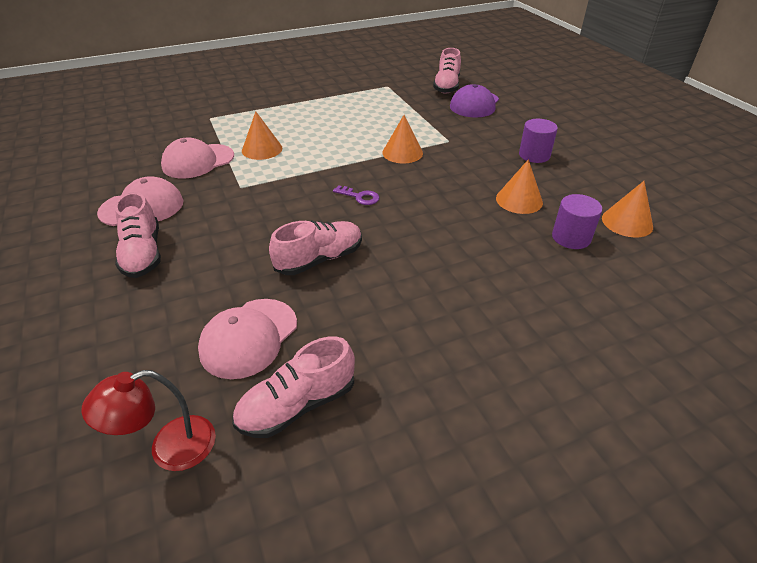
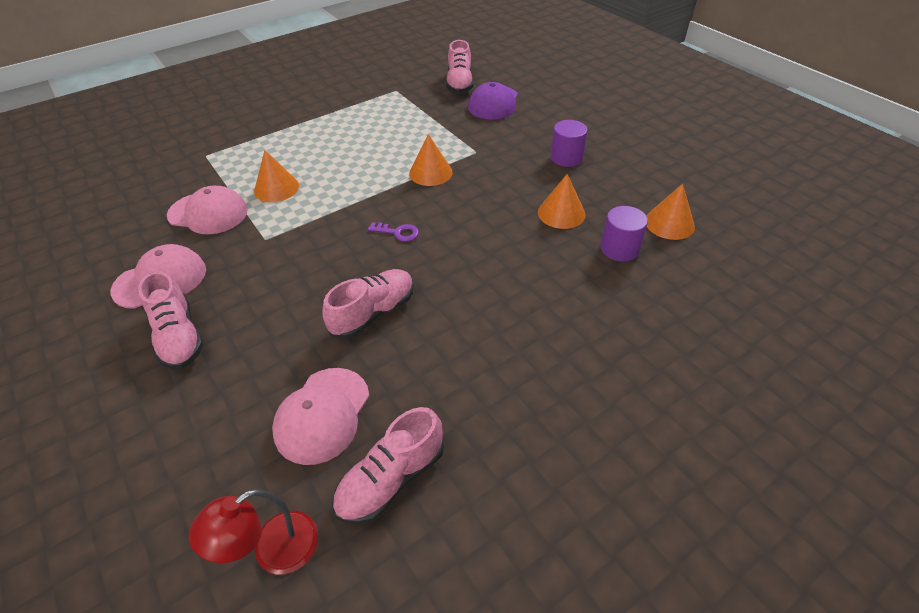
camera: 10 degrees left, 5 degrees up
pink cap [161,138,234,179] -> pink cap turned 120 degrees counterclockwise [167,186,248,234]

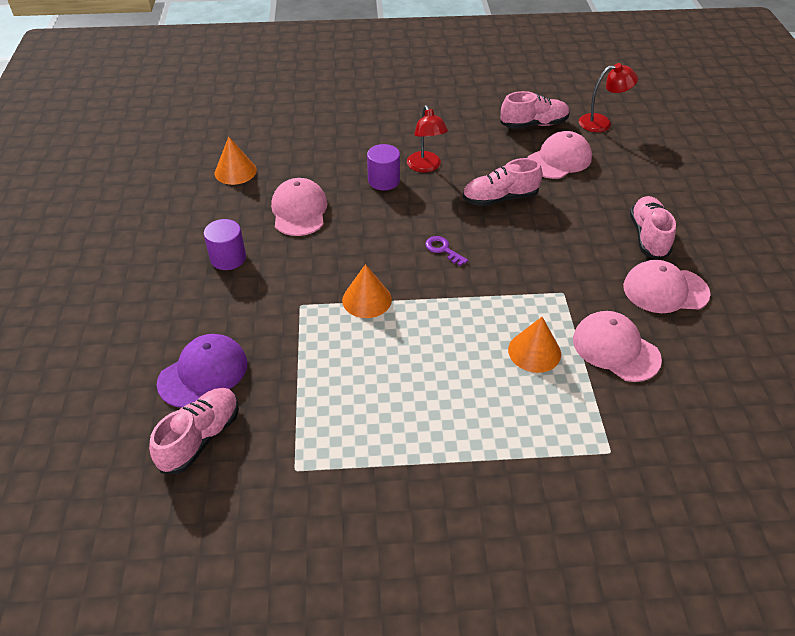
camera: 150 degrees left, 0 degrees up
orange cone [538,174,586,229] -> pink cap [271,178,328,236]
purple cylinder [600,206,648,262] -> purple cylinder moved to [367,144,400,190]
none -> red lamp [407,105,448,173]

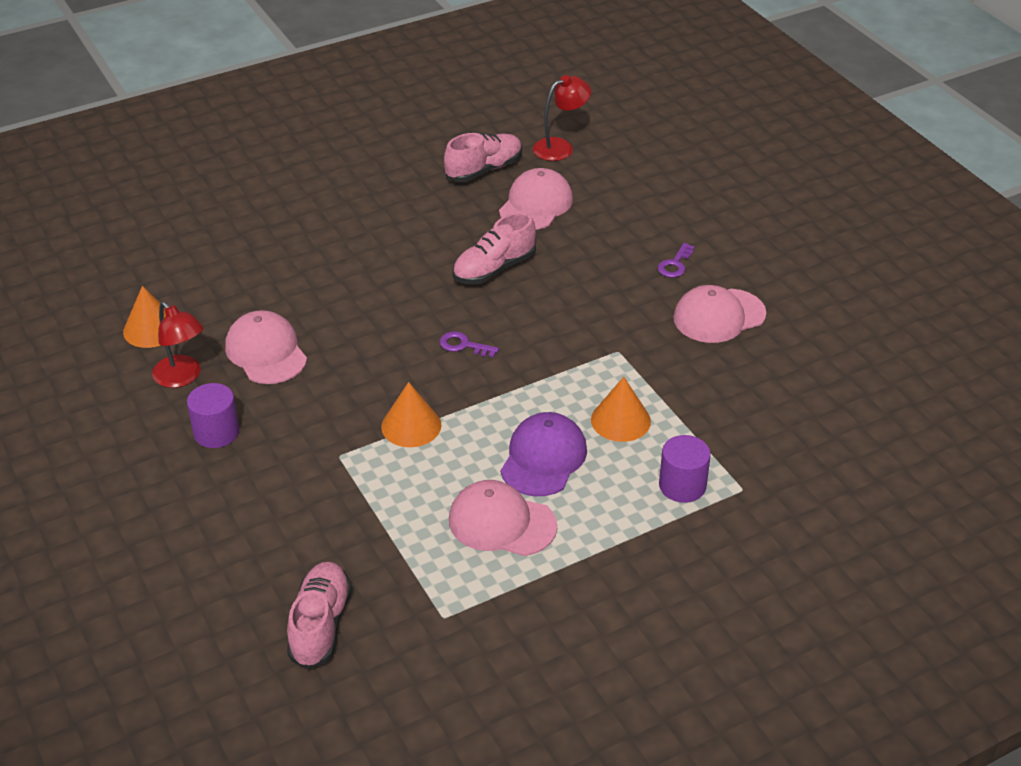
camera: 25 degrees left, 5 degrees down
purple cap [157,334,247,408] -> purple cap moved to [501,412,587,496]
purple cylinder [367,144,400,190] -> purple cylinder moved to [659,435,711,503]
red lamp [407,105,448,173] -> red lamp moved to [152,302,204,388]
pink cap [573,311,662,382] -> pink cap moved to [449,480,557,556]
pink shoe [630,196,676,260] -> purple key [658,243,695,278]

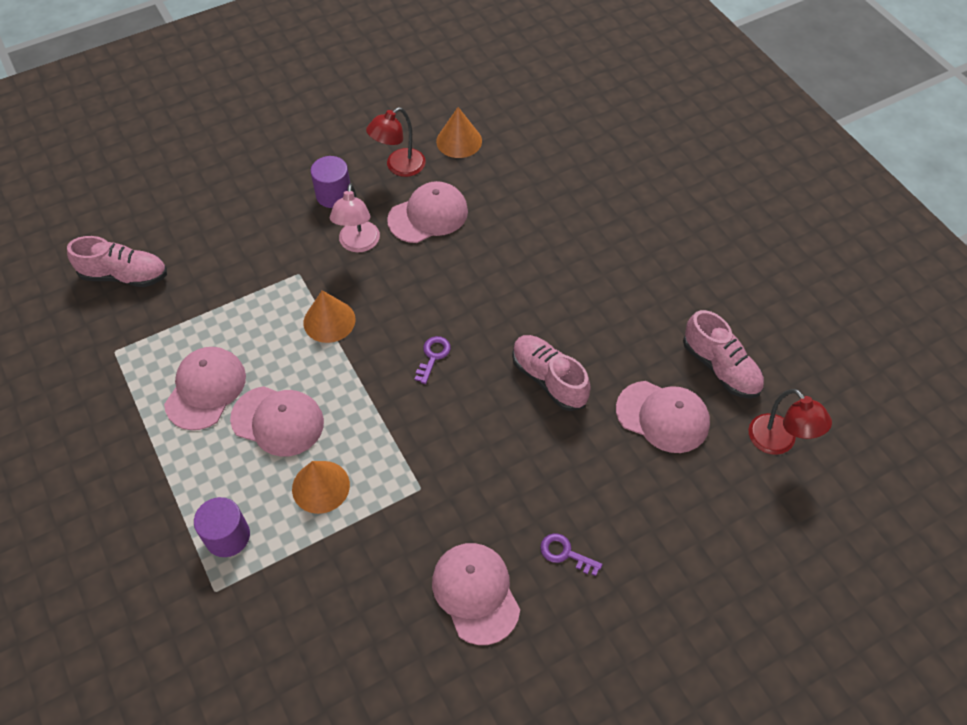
camera: 90 degrees right, 15 degrees up
purple cap [501,412,587,496] -> pink cap [230,386,324,457]
none -> pink lamp [330,183,380,252]

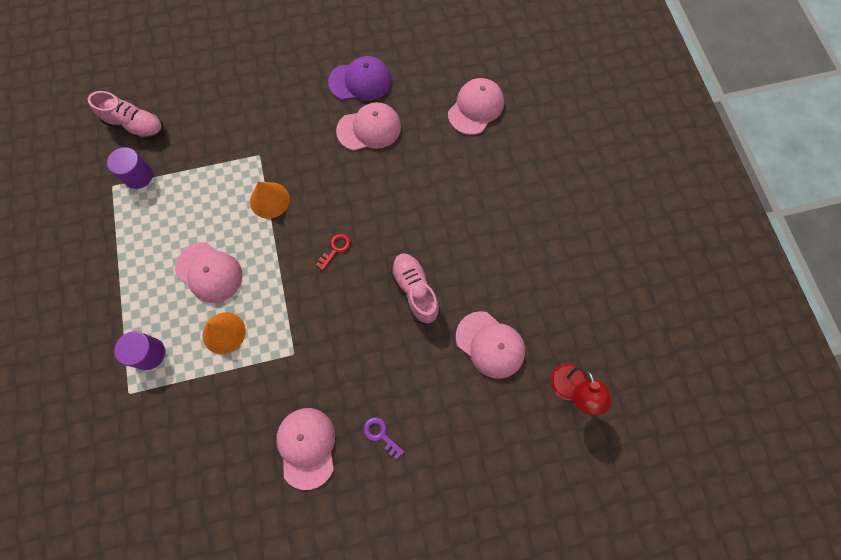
camera: 15 degrees right, 15 degrees up
pink cap [164,347,246,430] -> pink cap moved to [448,78,504,135]
purple cylinder [310,156,350,208] -> purple cylinder moved to [107,147,153,189]
pink lamp [330,183,380,252] -> none
red lamp [366,107,426,177] -> purple cap [328,56,392,101]
purple key [415,336,451,384] -> red key [316,233,351,271]
orange cone [436,107,482,158] -> none
pink shoe [683,310,764,399] -> none

